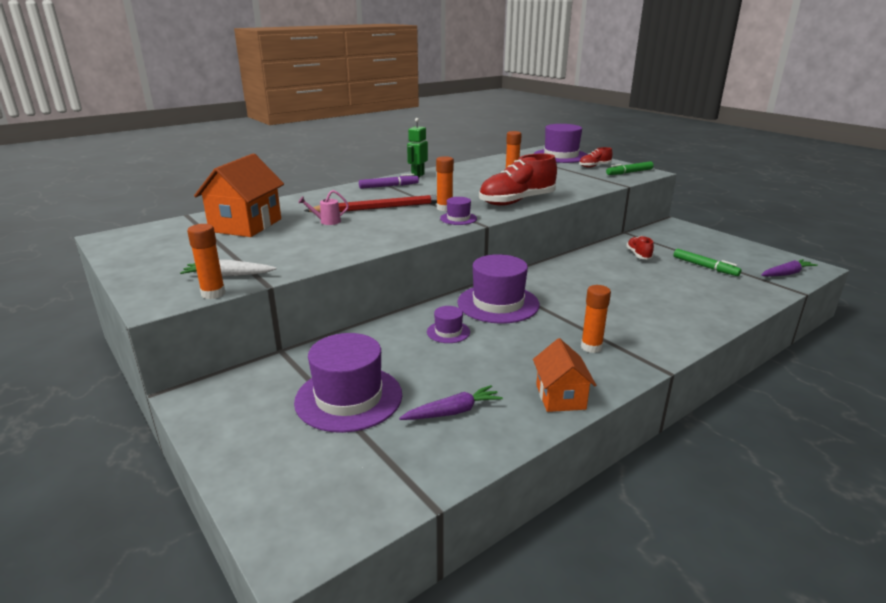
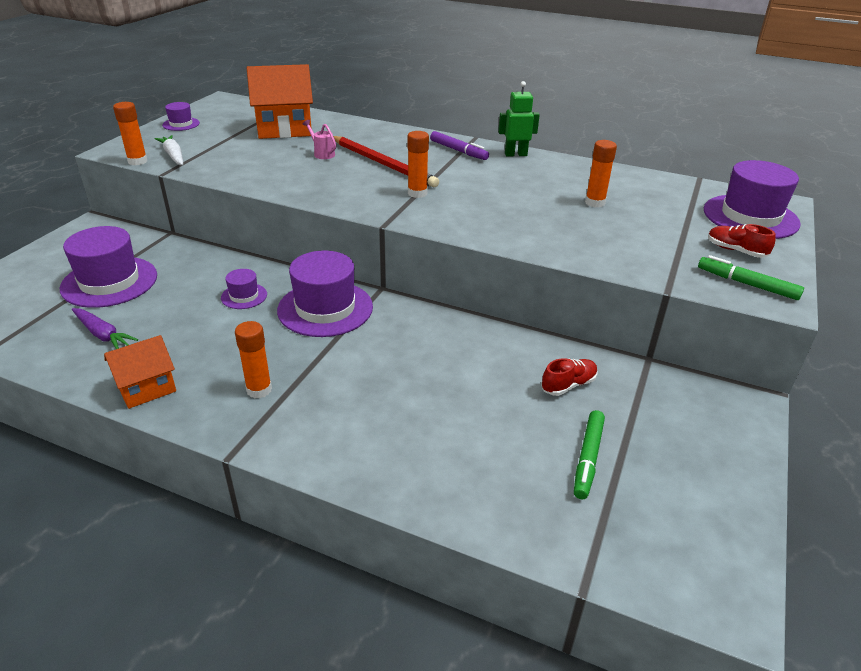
camera: 60 degrees right, 10 degrees up
purple hat [440,197,477,225] -> purple hat moved to [162,102,200,131]
red shoe [479,154,557,206] -> none
purple carrot [761,259,818,277] -> none

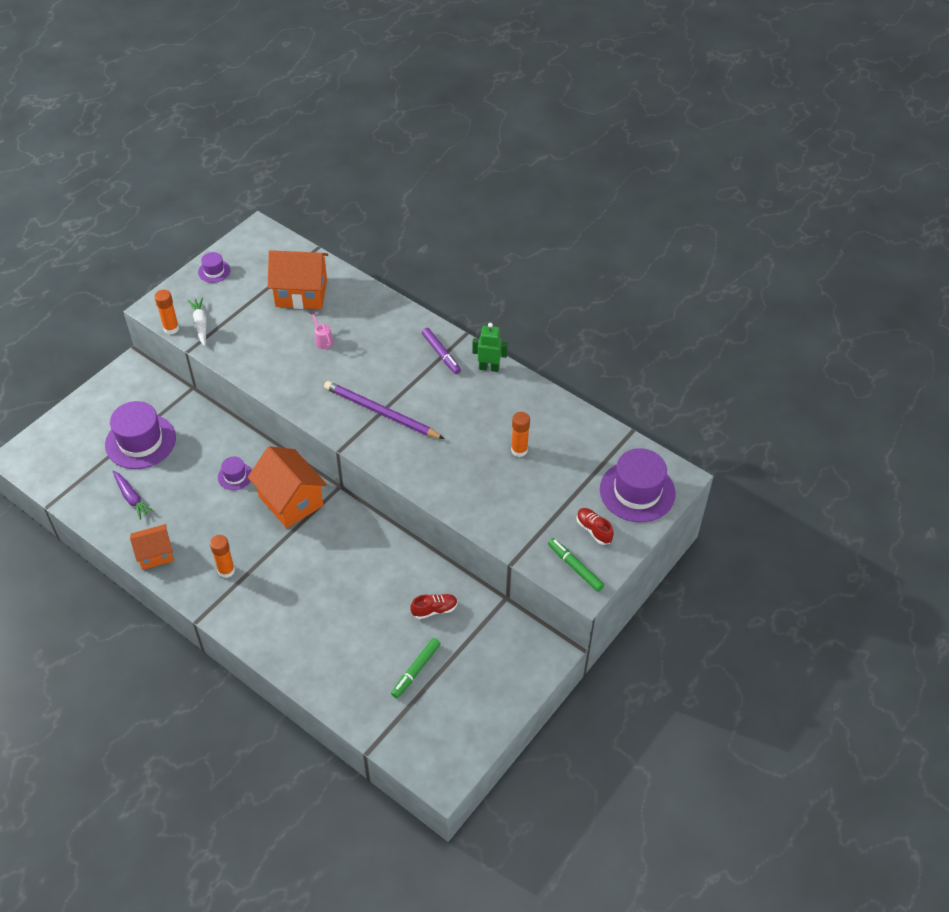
camera: 15 degrees right, 15 degrees up
purple hat [277,250,373,337] -> orange house [248,446,327,528]
red pencil [333,136,439,187] -> none
orange glue stick [407,131,429,198] -> purple pencil [324,381,444,439]

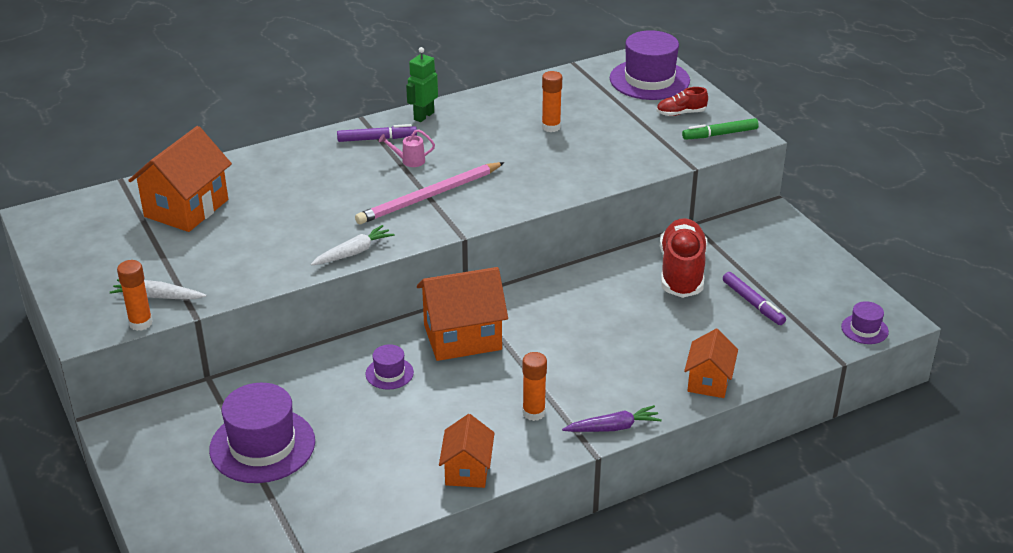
camera: 65 degrees left, 15 degrees down
purple carrot [112,471,154,520] -> purple carrot moved to [562,405,662,432]
purple hat [198,252,230,283] -> purple hat moved to [841,301,889,344]
pink watering can [309,310,333,349] -> pink watering can moved to [379,129,435,167]
purple pencil [324,381,444,439] -> pink pencil [355,162,505,224]
green marker [391,638,441,698] -> purple marker [723,272,786,325]
red shoe [410,594,458,619] -> red shoe [660,218,707,298], size x2.03
none -> white carrot [311,225,394,266]
none -> orange house [684,329,738,398]

